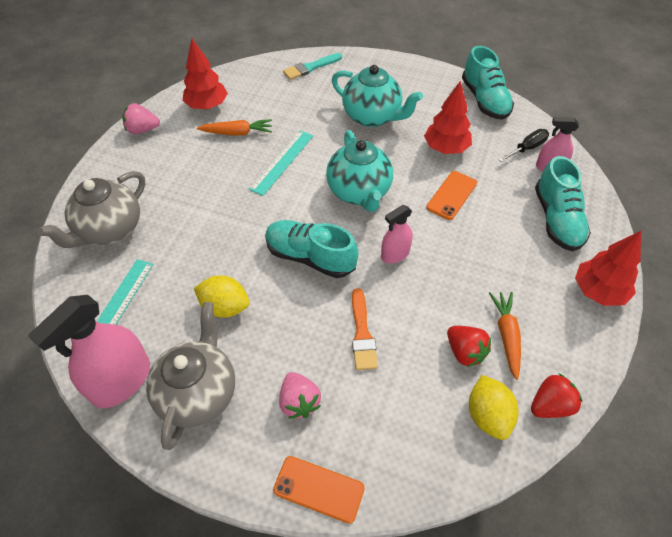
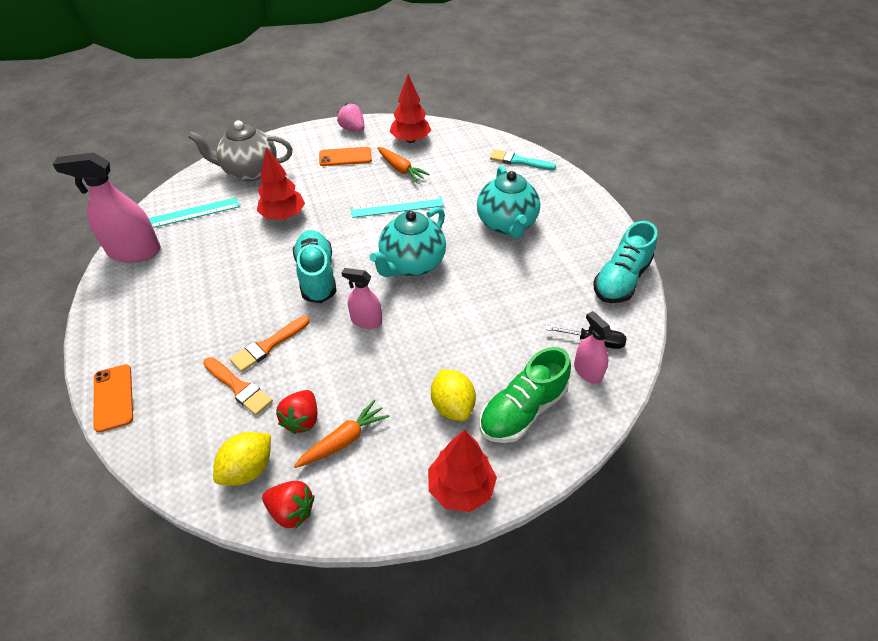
camera: 50 degrees right, 5 degrees down
grey teapot [146,302,235,450] -> none
yellow lemon [194,275,249,318] -> yellow lemon moved to [431,369,476,421]
pink strawberry [279,372,321,419] -> none
red tree [424,81,472,154] -> red tree moved to [257,147,305,220]
orange phone [426,171,477,220] -> orange phone moved to [319,147,372,166]
turquoise shoe [535,156,591,251] -> green shoe [479,347,571,443]
none -> orange brush [203,357,273,415]

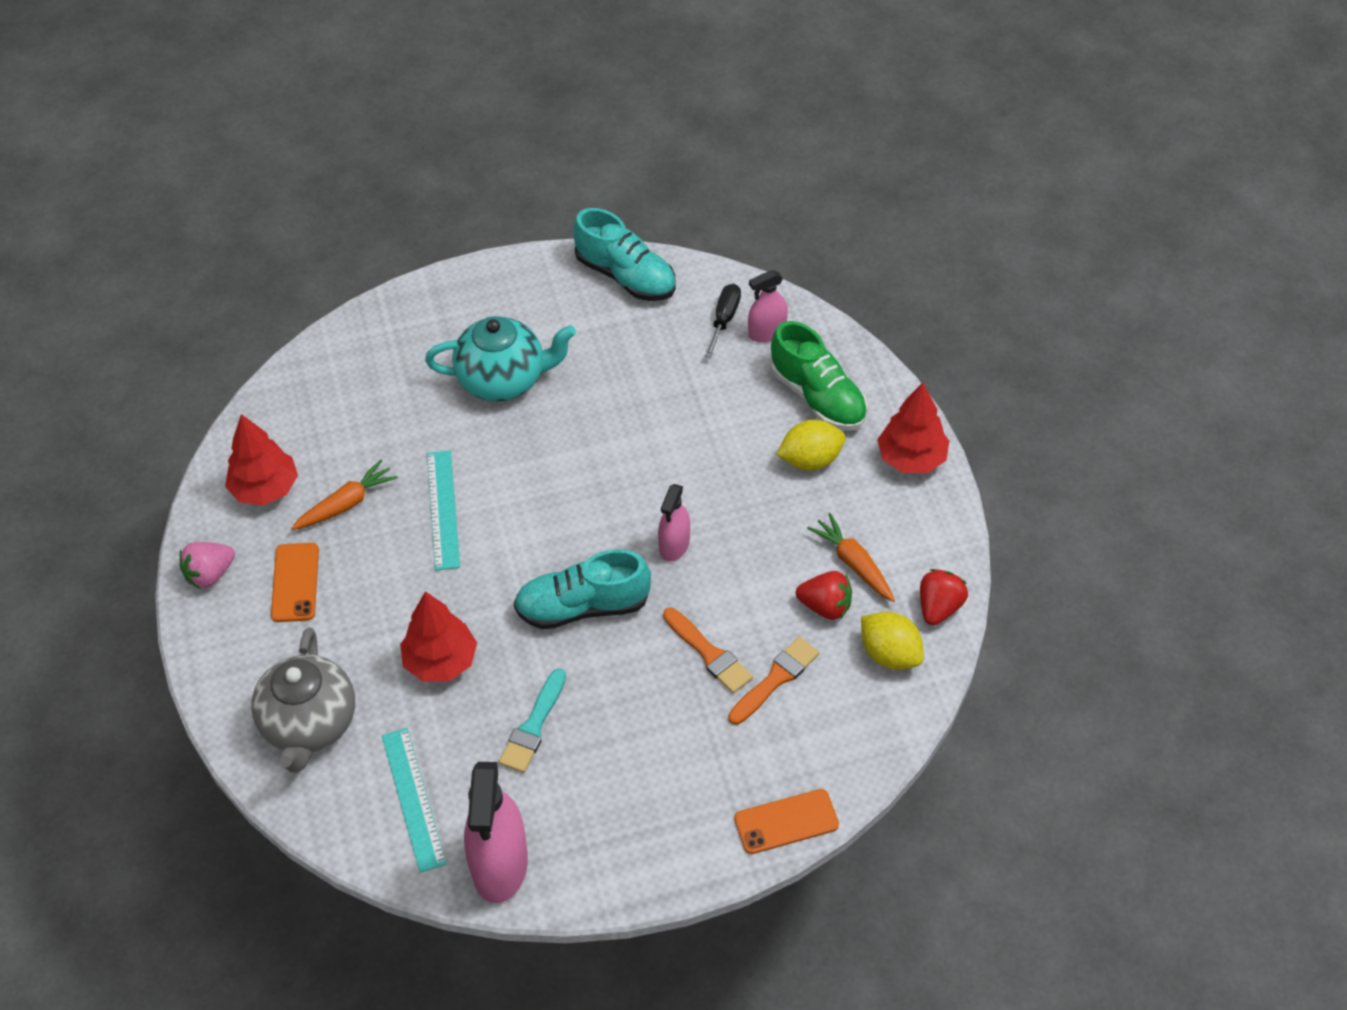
camera: 85 degrees left, 5 degrees up
turquoise teapot [370,207,446,277] -> none
turquoise brush [490,149,556,170] -> turquoise brush moved to [499,668,566,773]

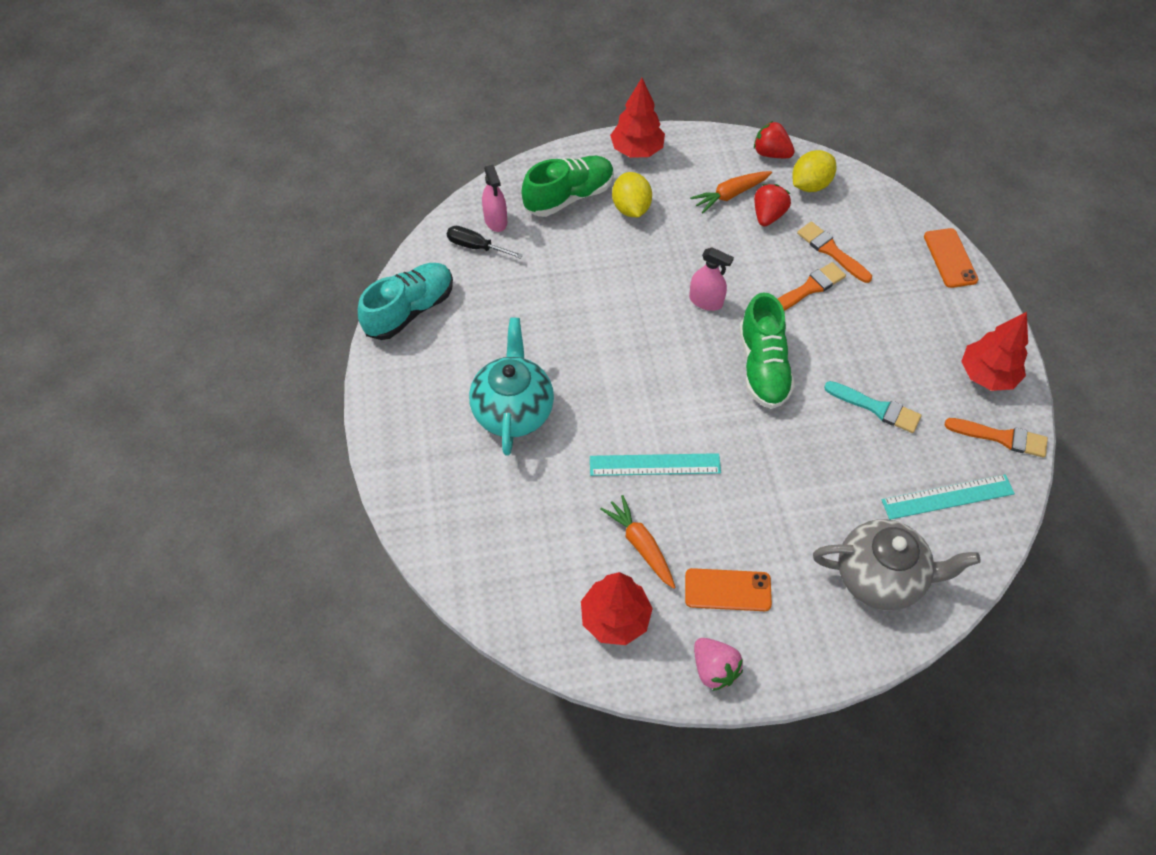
camera: 85 degrees left, 5 degrees up
red tree [400,591,477,682] -> red tree moved to [961,312,1028,391]
pink spray bottle [464,762,528,903] -> orange brush [945,418,1048,458]
turquoise shoe [514,549,651,629] -> green shoe [739,292,795,409]

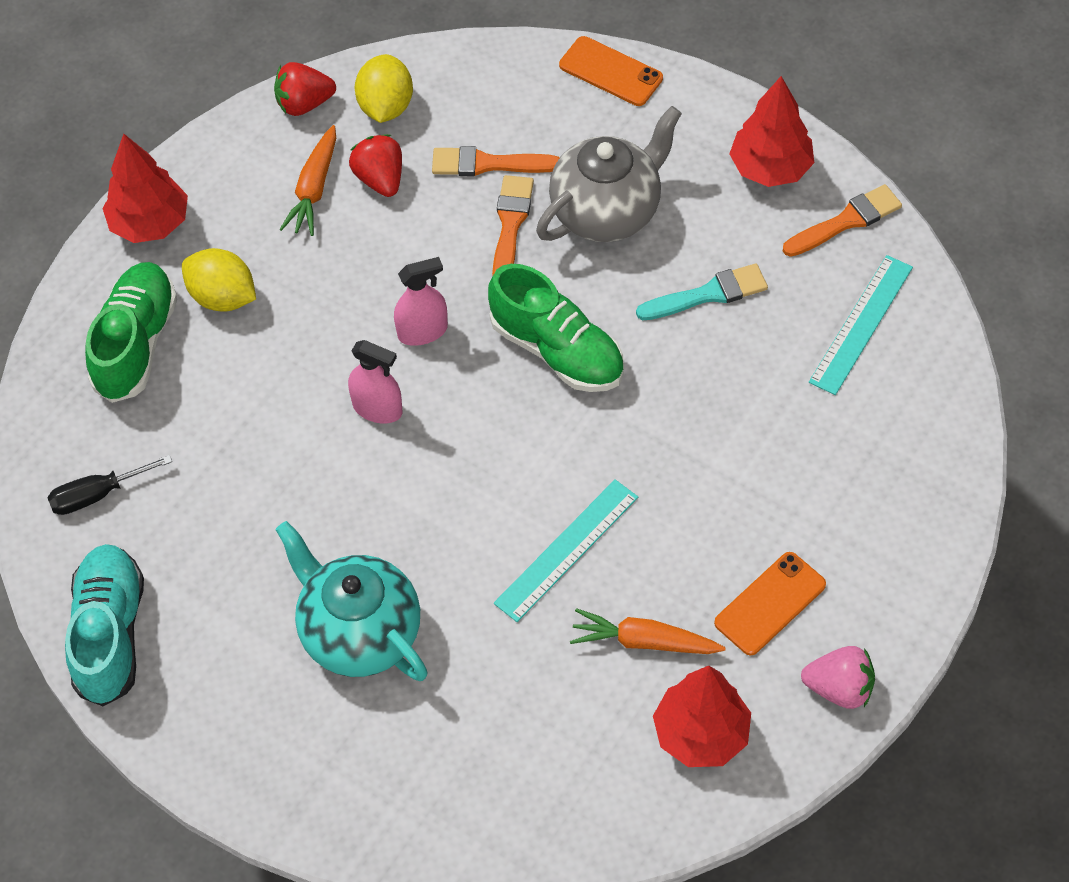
camera: 45 degrees left, 0 degrees up
pink spray bottle [482,165,507,232] -> pink spray bottle moved to [348,340,403,423]
grey teapot [813,519,981,610] -> grey teapot moved to [536,106,682,242]

